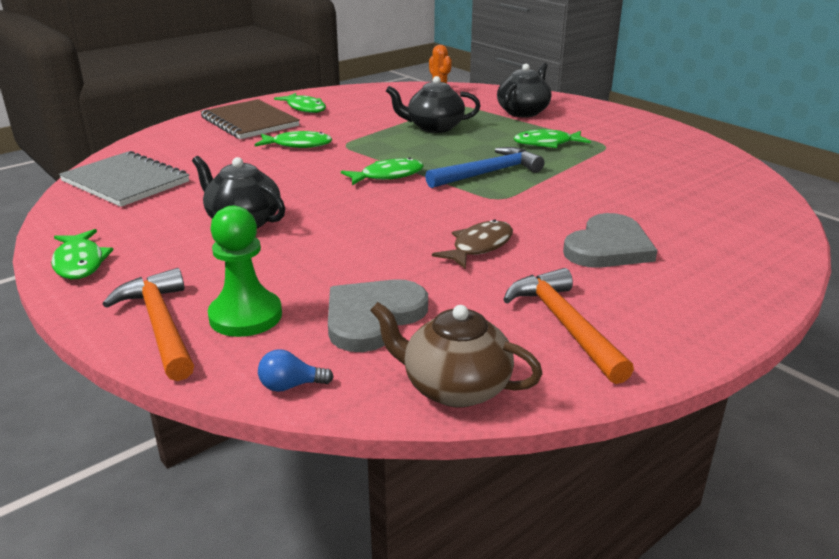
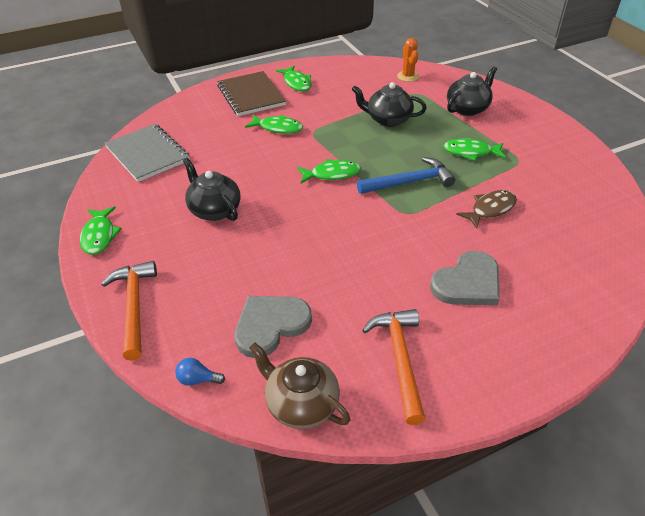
camera: 15 degrees right, 15 degrees up
green pawn [208,206,282,337] -> none
brown fish [432,220,513,269] -> brown fish moved to [456,190,517,229]

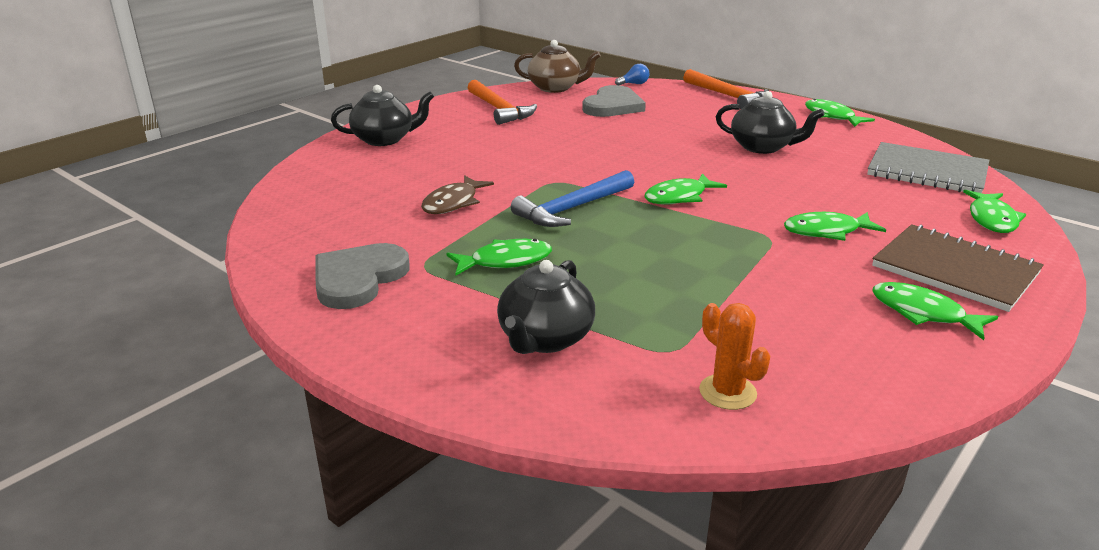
camera: 155 degrees right, 15 degrees down
black teapot [351,82,427,127] -> black teapot moved to [331,85,434,146]
grey heart [430,251,500,305] -> grey heart moved to [315,243,410,309]
none -> green fish [963,190,1026,233]

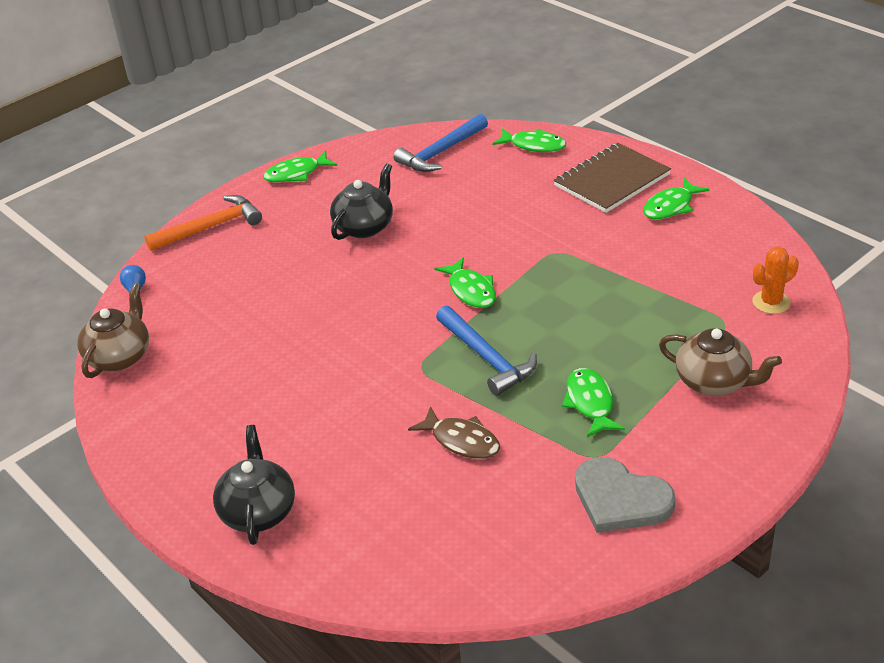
camera: 80 degrees left, 10 degrees up
orange hammer [468,80,537,125] -> none
black teapot [497,260,595,354] -> brown teapot [659,328,782,396]
grey heart [582,85,646,117] -> none
green fish [784,212,886,241] -> none
grey notebook [867,142,989,193] -> blue hammer [394,114,488,172]

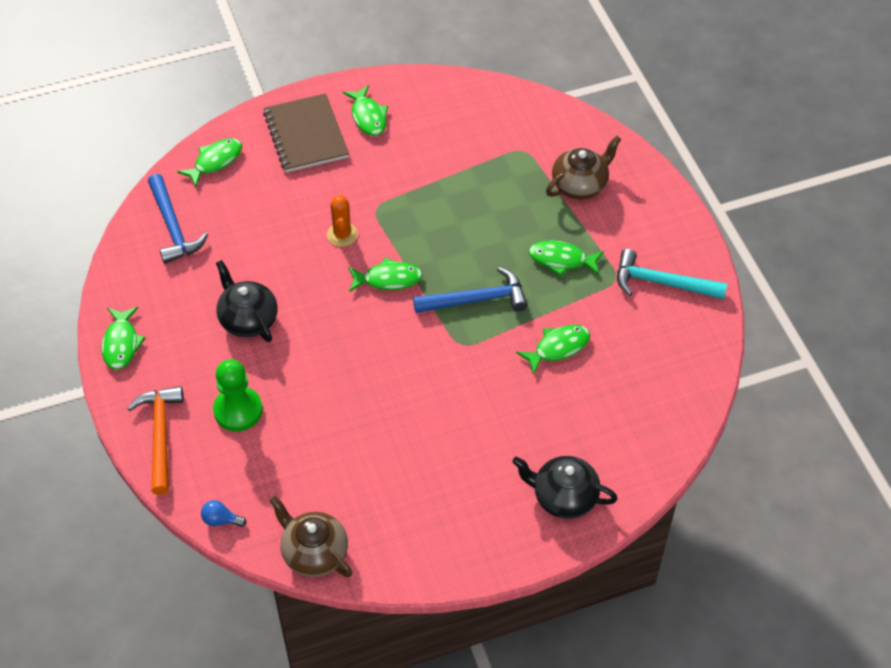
camera: 70 degrees left, 15 degrees up
brown fish [408,406,500,459] -> green fish [516,325,590,375]
grey heart [575,457,676,533] -> turquoise hammer [617,249,727,299]
orange cactus [752,246,799,314] -> orange cactus moved to [327,194,358,247]
none -> green pawn [213,359,263,431]

